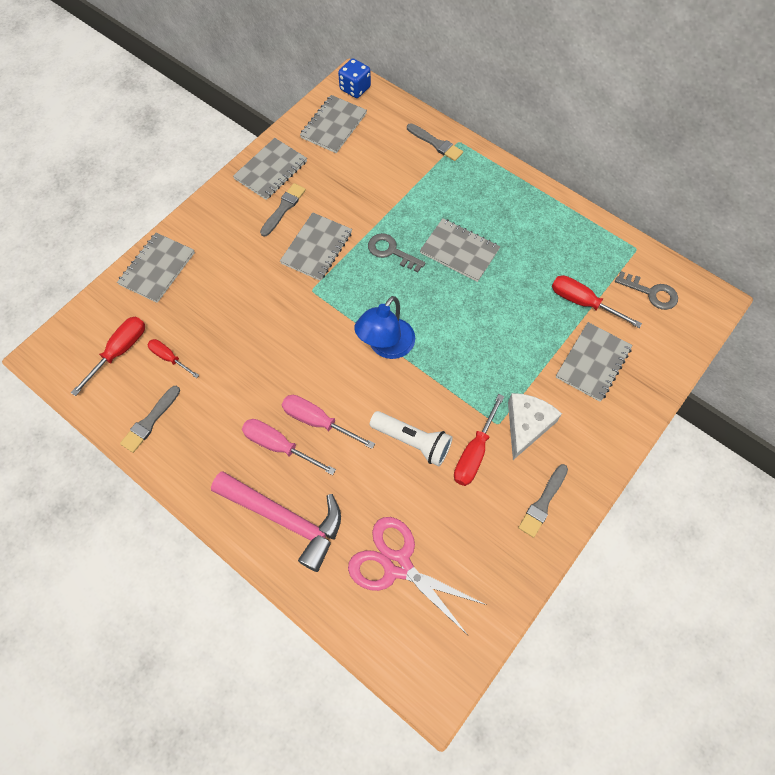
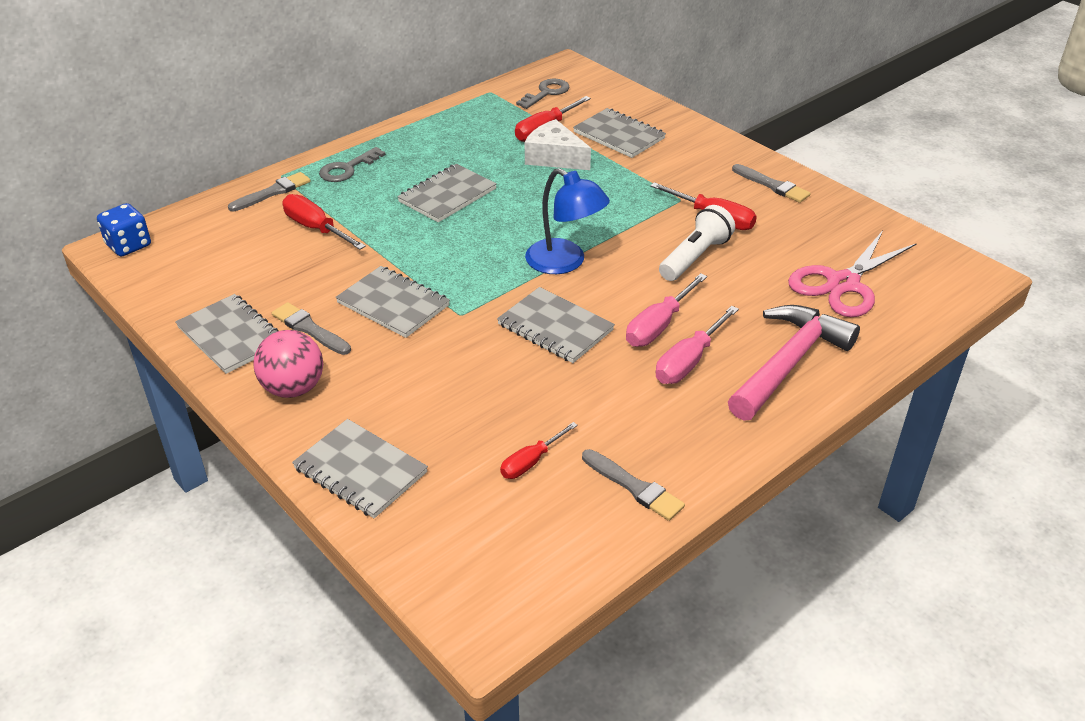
camera: 80 degrees left, 25 degrees down
red screwdriver [71,317,145,396] -> red screwdriver moved to [282,194,366,250]
grey notebook [300,95,367,153] -> grey notebook moved to [497,287,615,363]
grey key [368,233,425,272] -> grey key moved to [319,147,386,182]
white cheese [508,393,562,460] -> white cheese moved to [525,119,591,170]
none -> pink ball [253,330,323,398]

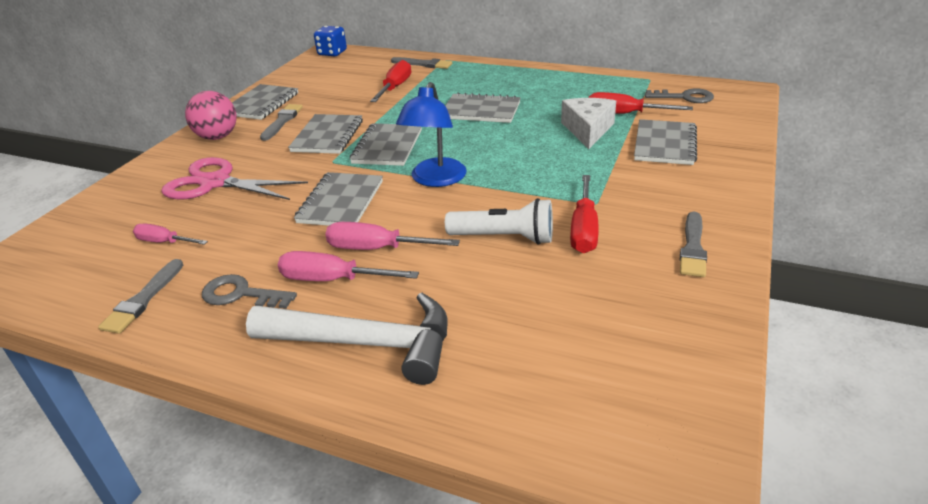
camera: 65 degrees right, 5 degrees down
grey notebook [292,419,428,518] -> grey notebook moved to [350,123,422,166]
grey key [319,147,386,182] -> grey key moved to [202,274,297,309]
red screwdriver [500,422,578,479] -> pink screwdriver [133,223,208,245]
pink hammer [728,305,860,421] -> white hammer [246,293,448,385]
pink scissors [788,231,917,317] -> pink scissors moved to [161,157,308,200]

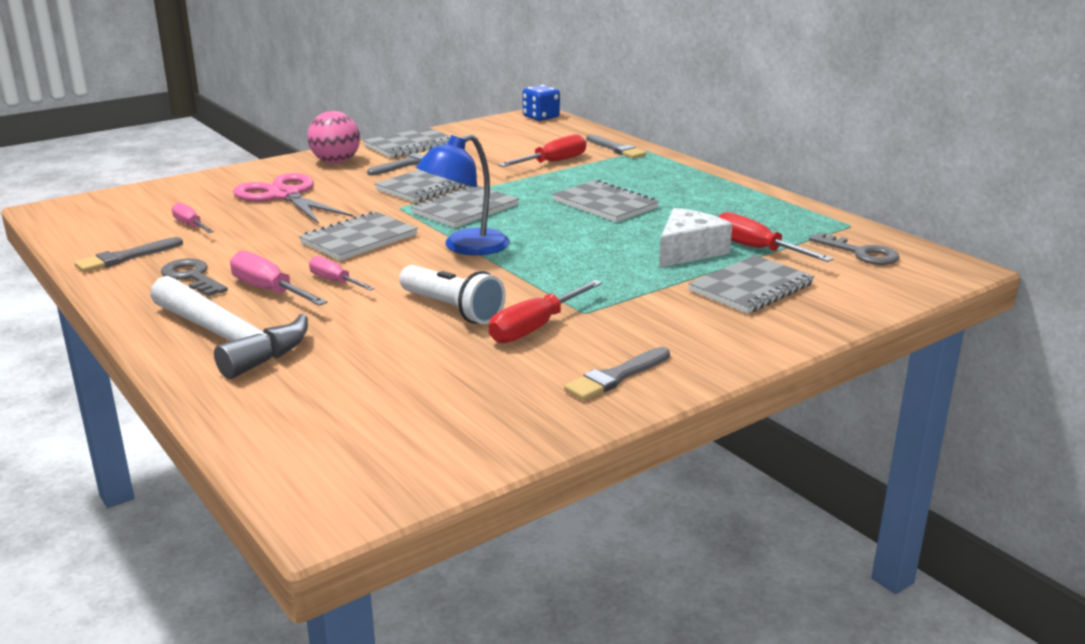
camera: 30 degrees right, 10 degrees down
pink screwdriver [325,222,460,250] -> pink screwdriver [309,256,375,291], size x0.66

